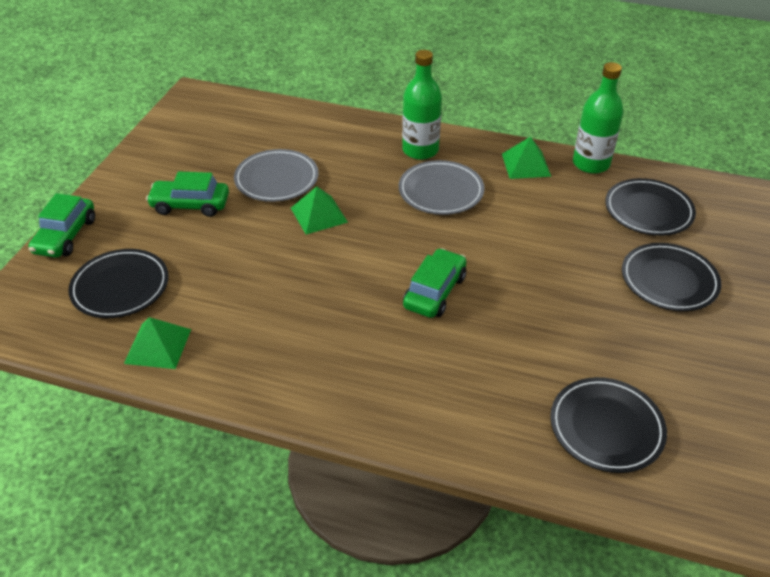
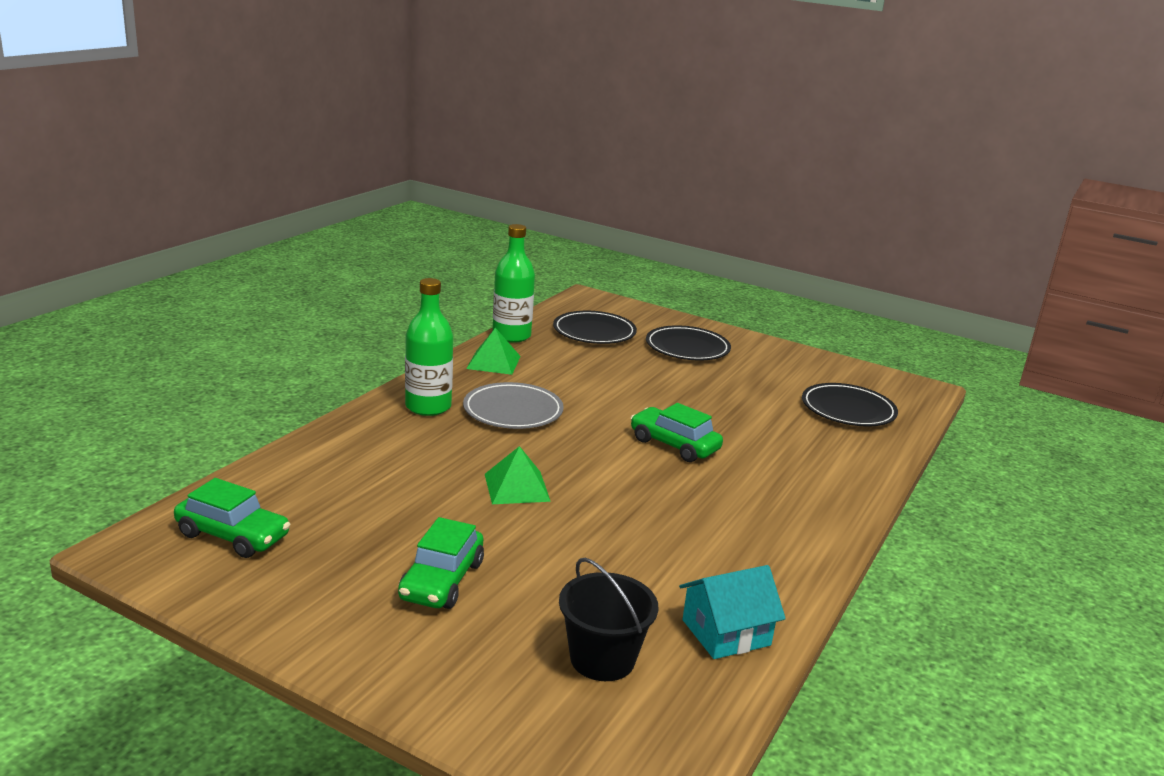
camera: 80 degrees left, 20 degrees down
green car [28,193,95,258] -> green car moved to [174,478,290,558]
black plate [68,249,169,318] -> black bucket [559,558,658,681]
green pyramid [124,317,191,369] -> turquoise house [679,565,786,659]
grey plate [234,149,319,202] -> none

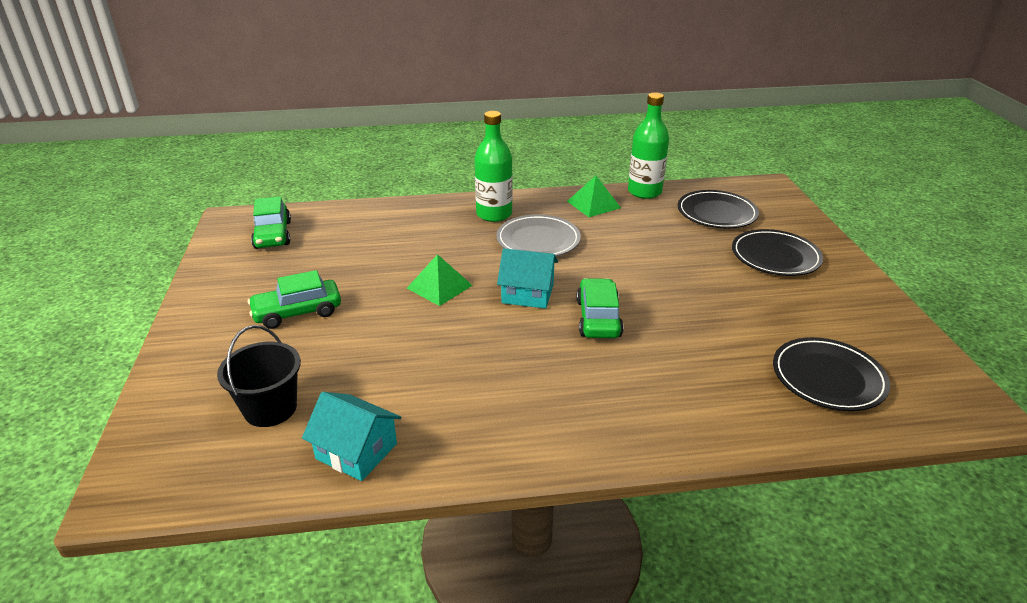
camera: 55 degrees right, 10 degrees up
none -> turquoise house [497,248,558,309]

